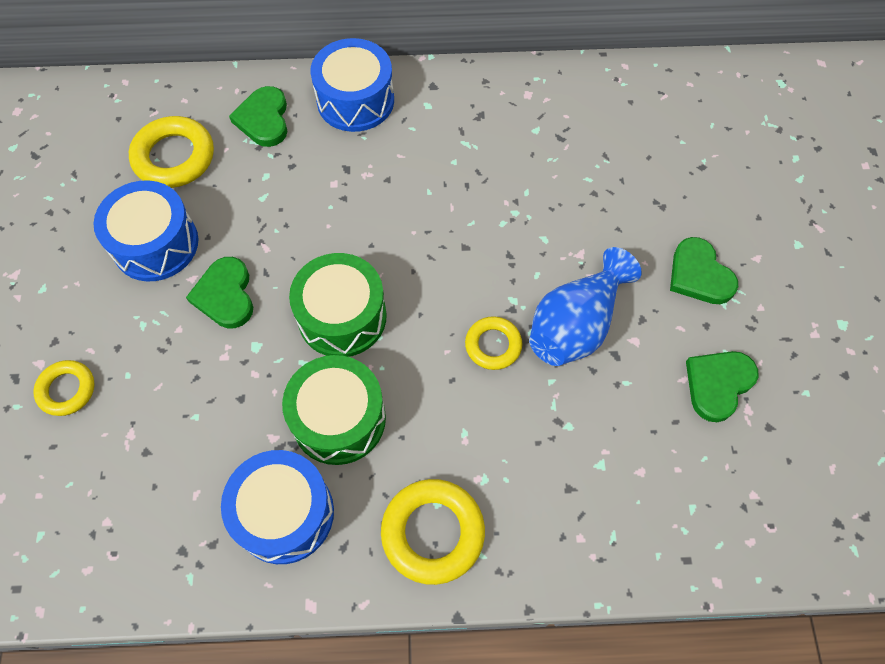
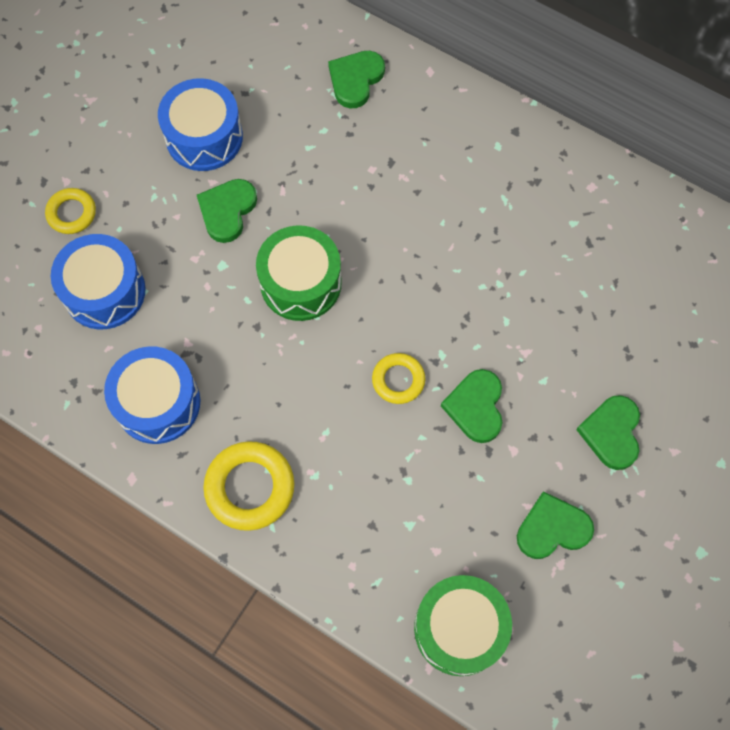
camera: 35 degrees right, 5 degrees up
yellow ring [129,116,214,188] -> none
green drum [282,355,386,465] -> green drum moved to [414,575,512,676]
blue drum [310,38,394,132] -> blue drum moved to [51,234,146,329]
blue vase [529,247,642,366] -> green heart [441,369,503,443]

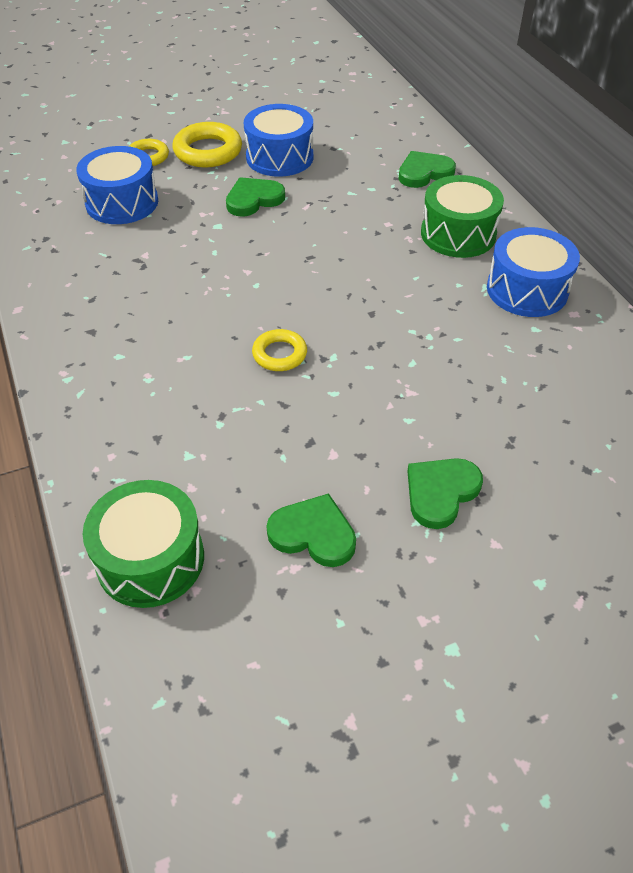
camera: 35 degrees right, 20 degrees down
blue drum [104,347,200,444] -> blue drum moved to [487,227,580,317]
yellow ring [203,441,294,531] -> yellow ring moved to [172,122,242,168]
green drum [256,225,342,321] -> green drum moved to [421,175,504,258]
green heart [441,369,503,443] -> none

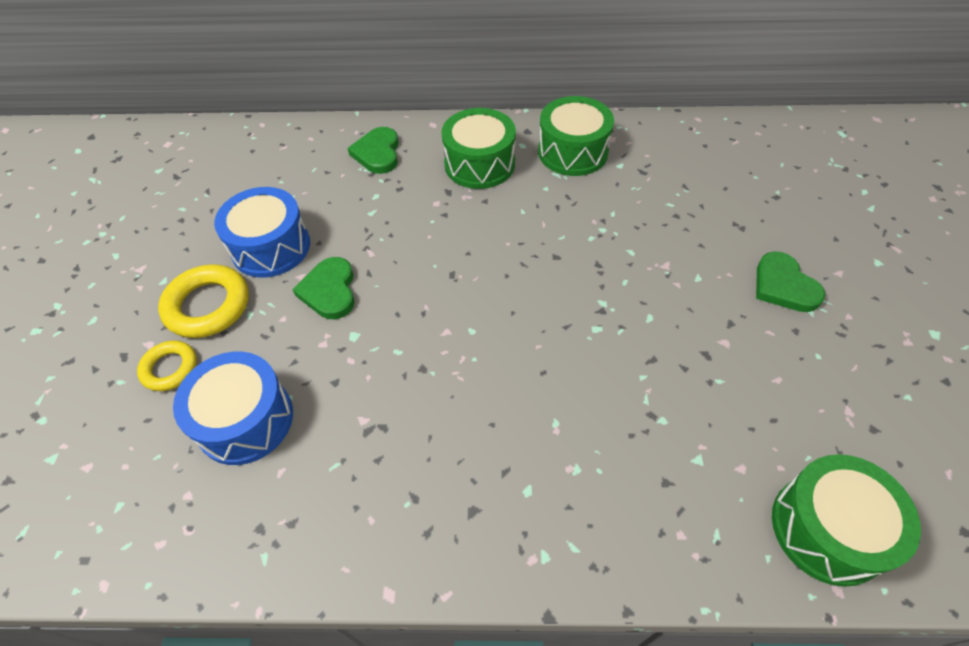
camera: 65 degrees left, 5 degrees up
yellow ring [252,329,307,371] -> none
green heart [266,493,356,567] -> none
blue drum [487,227,580,317] -> green drum [538,96,614,176]

